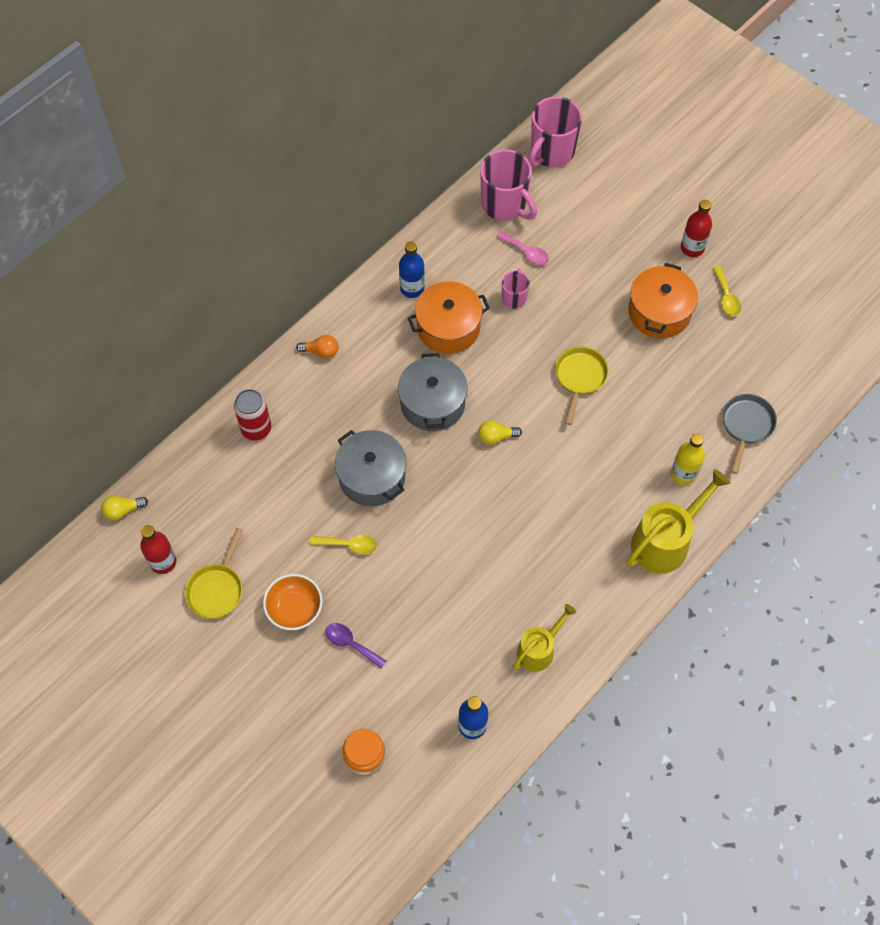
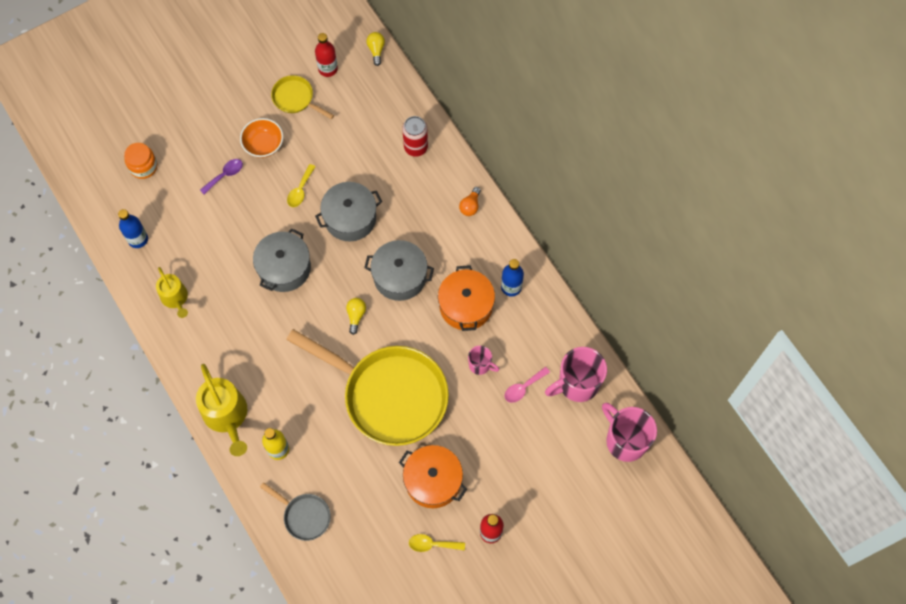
camera: 105 degrees right, 5 degrees up
yellow pan [555,347,609,425] -> yellow pan [286,329,449,446], size x2.26
none -> grey pot [253,228,311,292]

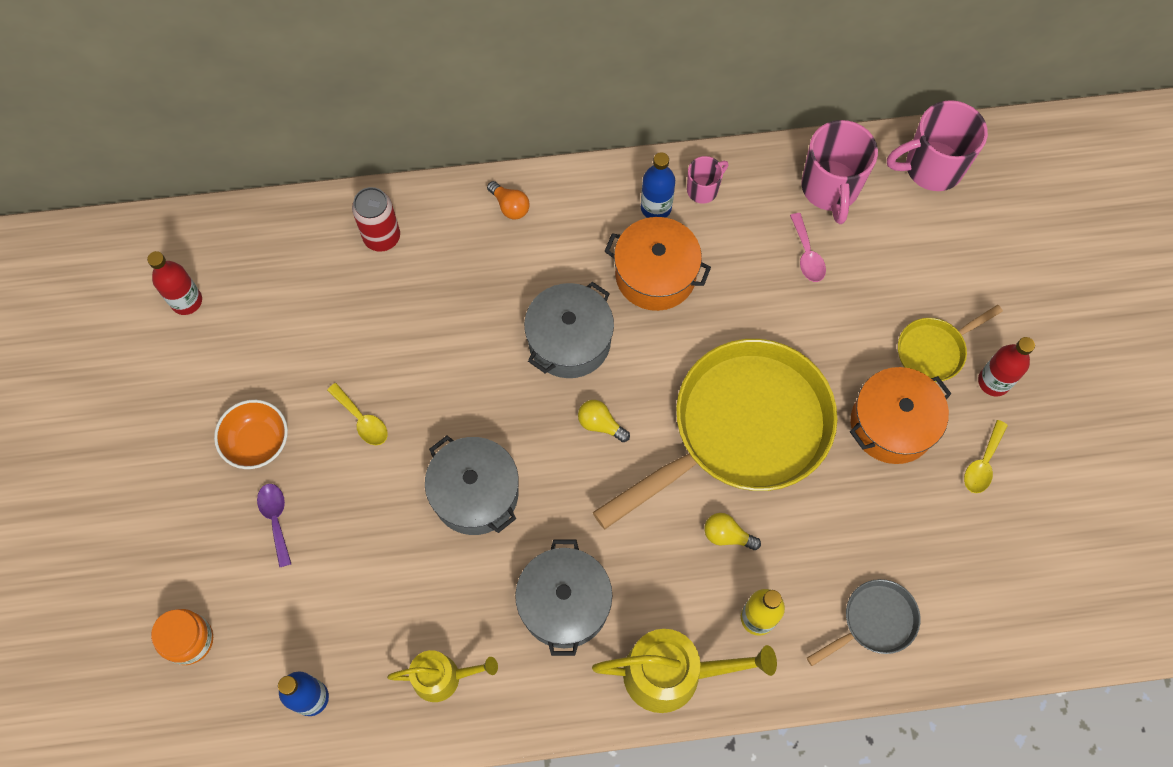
camera: 65 degrees left, 0 degrees up
yellow pan [271,75,334,119] -> yellow pan moved to [898,305,1003,382]
grey pot [315,182,382,242] -> grey pot moved to [515,539,612,656]
yellow light bulb [366,32,385,66] -> yellow light bulb moved to [704,513,761,550]
pink mug [468,346,499,375] -> pink mug moved to [687,156,728,204]

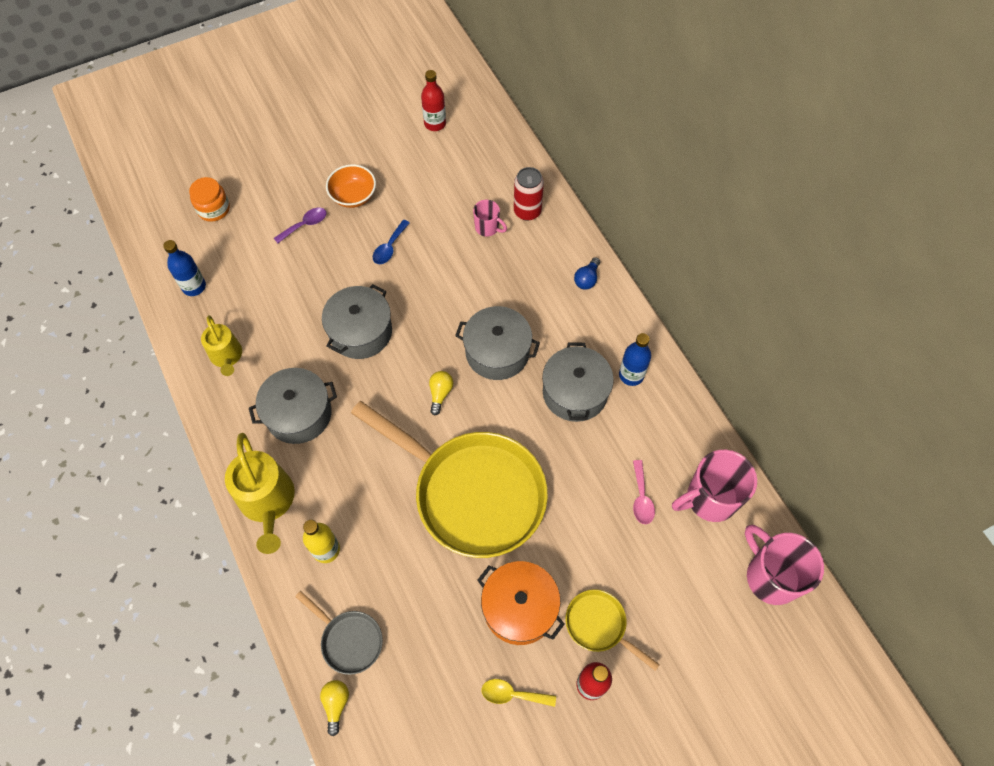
camera: 70 degrees right, 5 degrees down
yellow spoon [327,383,388,445] -> blue spoon [373,220,410,264]
orange light bulb [487,181,530,219] -> blue light bulb [574,257,600,290]
orange pot [604,217,711,311] -> grey pot [542,342,614,422]
pink mug [687,156,728,204] -> pink mug moved to [473,200,507,237]
yellow light bulb [704,513,761,550] -> yellow light bulb moved to [320,680,349,736]
pink spoon [790,213,826,282] -> pink spoon turned 60 degrees counterclockwise [633,460,655,524]

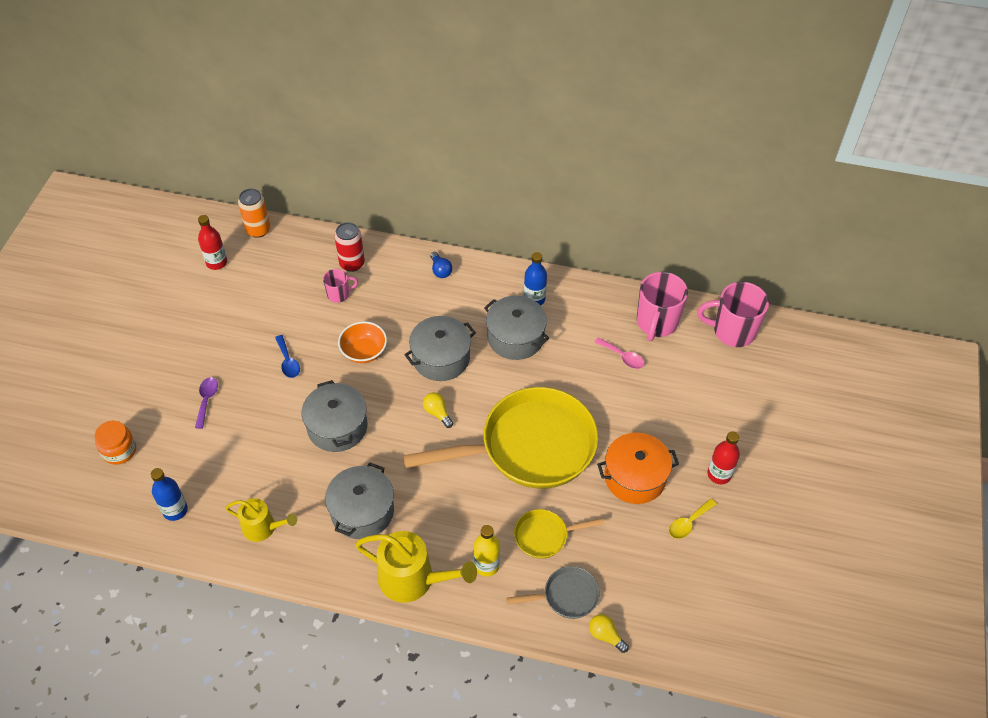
camera: 50 degrees left, 10 degrees down
orange bowl [326,164,376,208] -> orange bowl moved to [338,321,387,363]
yellow pan [565,589,660,671] -> yellow pan moved to [514,509,604,559]
none -> orange can [238,188,270,238]

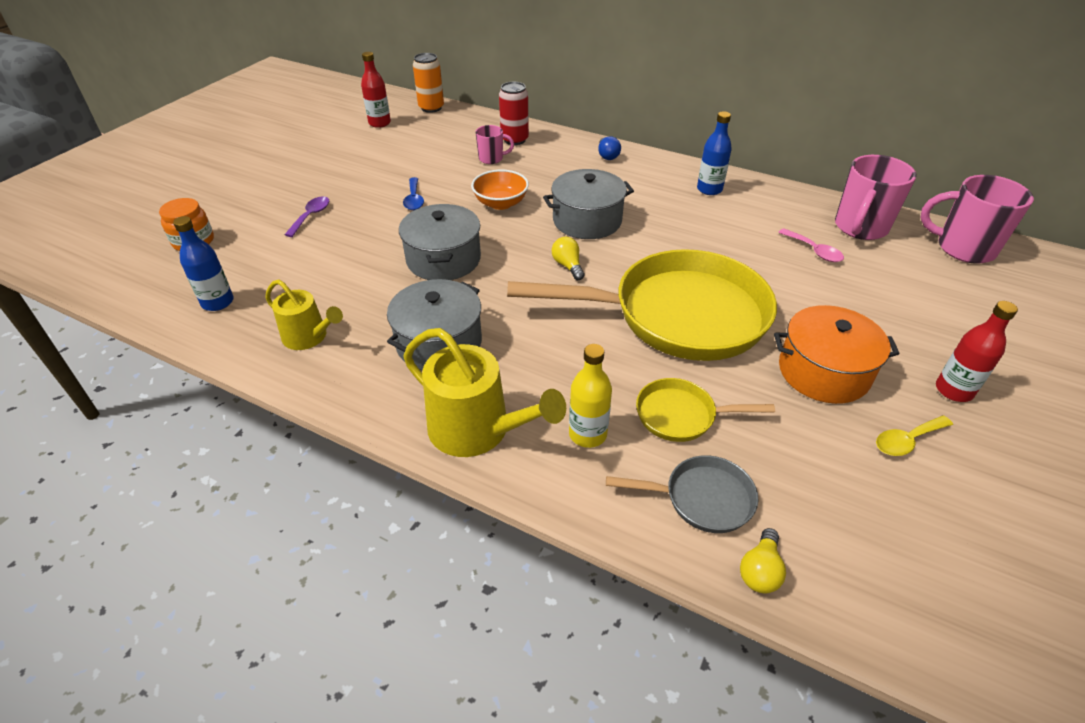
camera: 15 degrees right, 10 degrees down
grey pot [484,296,549,360] -> none
yellow light bulb [589,614,629,653] -> yellow light bulb turned 120 degrees counterclockwise [740,528,786,593]

